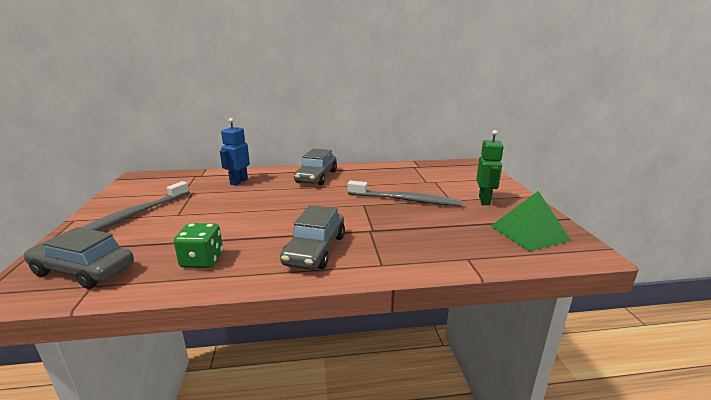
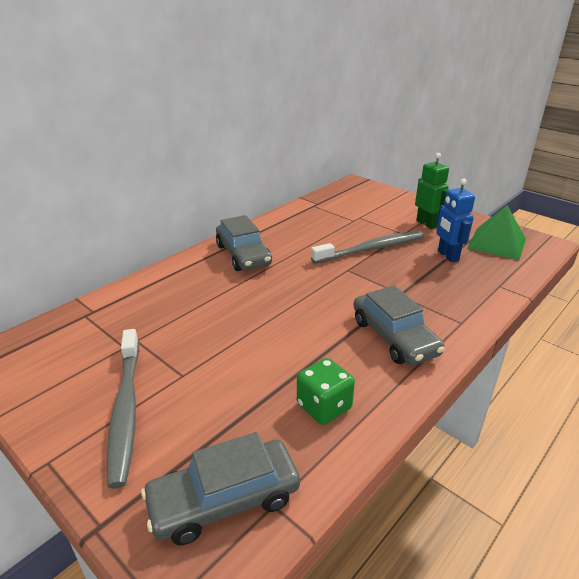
camera: 40 degrees left, 10 degrees up
blue robot [220,118,250,186] -> blue robot moved to [436,178,475,262]

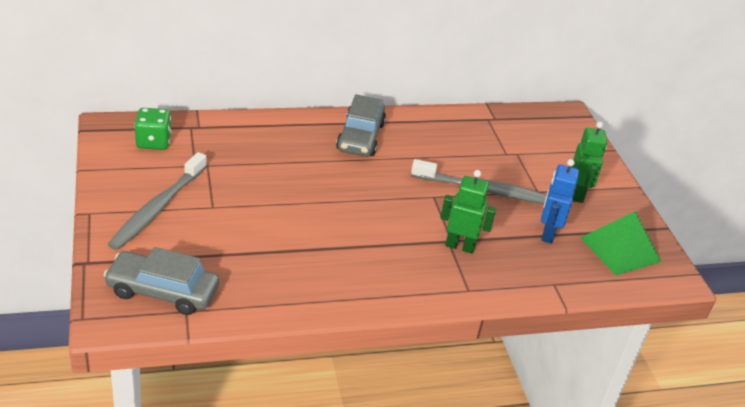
camera: 30 degrees right, 5 degrees up
green dice [297,358,355,425] -> green dice moved to [134,108,171,150]
grey car [353,285,445,365] -> none
none -> green robot [440,170,496,254]

